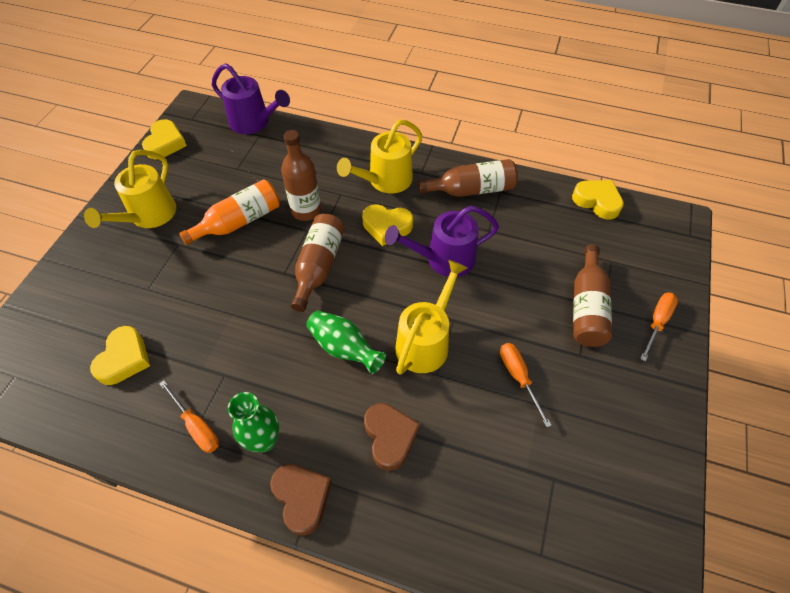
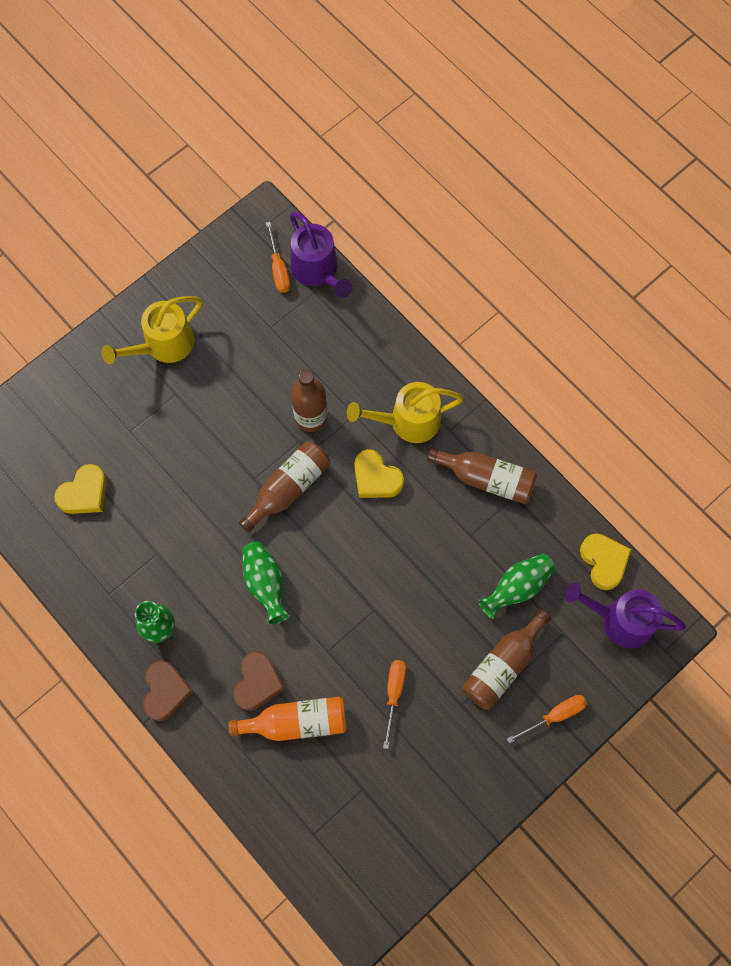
camera: 30 degrees right, 15 degrees up
yellow heart [142,119,187,159] -> none
orange screwdriver [159,380,219,453] -> orange screwdriver moved to [266,222,290,293]
orange bottle [179,179,280,245] -> orange bottle moved to [229,697,347,741]
purple watering can [385,206,499,277] -> purple watering can moved to [565,583,686,648]
yellow watering can [395,260,467,375] -> none
none -> green vase [478,554,555,619]

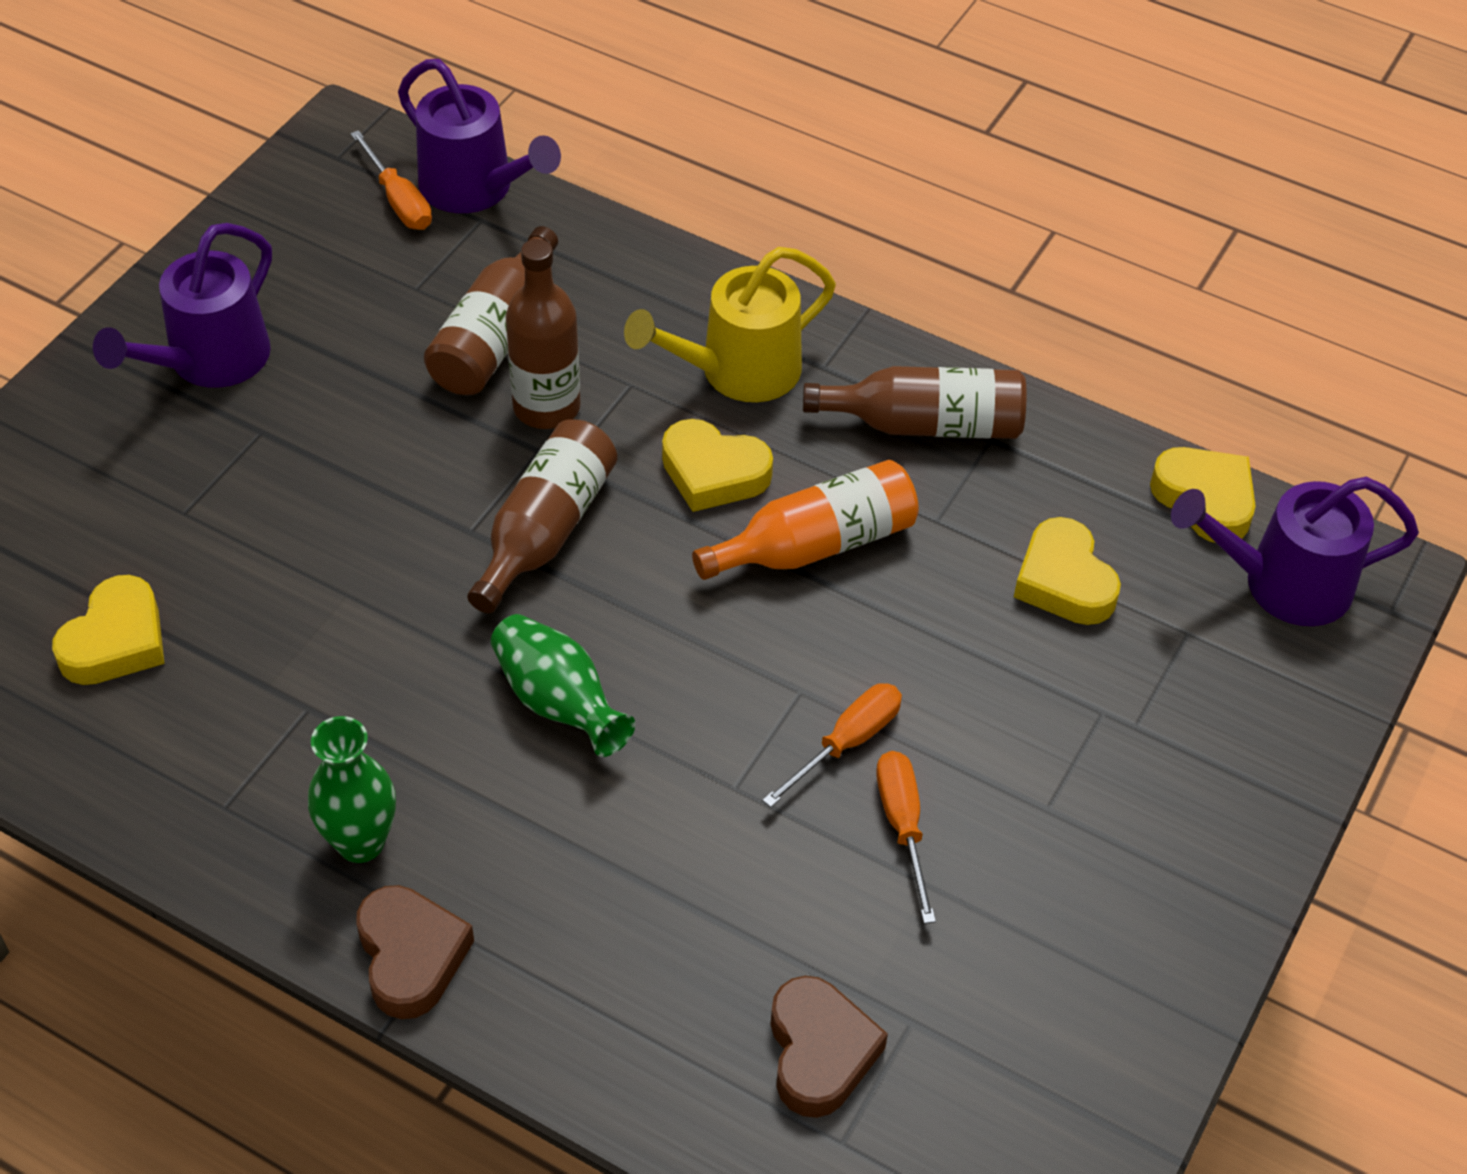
camera: 20 degrees left, 20 degrees down
yellow watering can [101,296,202,364] -> purple watering can [93,223,272,388]
orange bottle [229,697,347,741] -> orange bottle moved to [692,460,919,580]
brown heart [233,651,285,711] -> brown heart moved to [770,976,888,1118]
brown bottle [462,609,551,710] -> brown bottle moved to [424,226,558,395]
green vase [478,554,555,619] -> yellow heart [1014,517,1121,625]
orange screwdriver [507,695,587,744] -> orange screwdriver moved to [762,683,902,808]

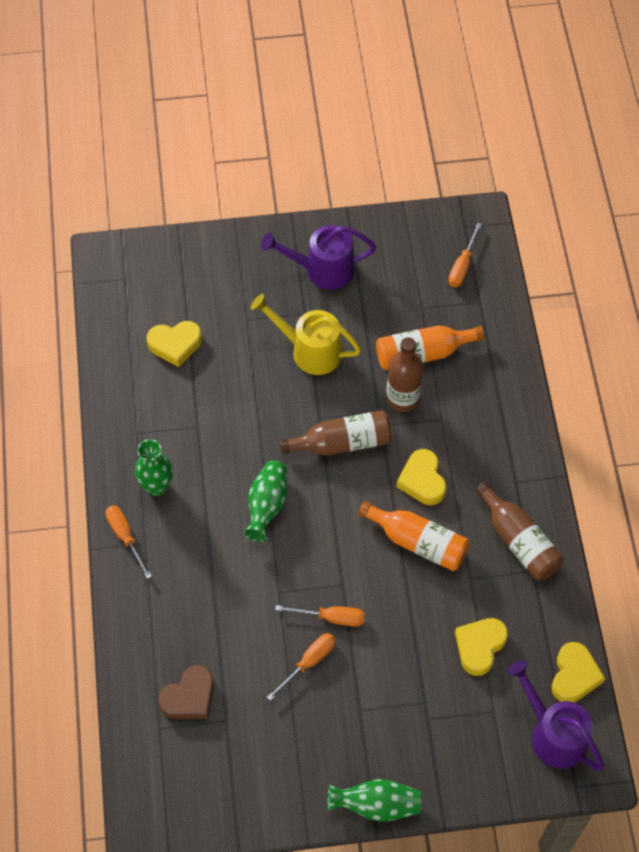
camera: 55 degrees right, 10 degrees up
brown heart [356,885,474,1019] -> orange screwdriver [105,505,152,579]
purple watering can [398,59,561,213] -> none
brown bottle [424,226,558,395] -> orange bottle [376,325,484,371]
yellow watering can [624,247,836,402] -> yellow watering can moved to [251,294,361,375]
none -> green vase [328,779,421,822]

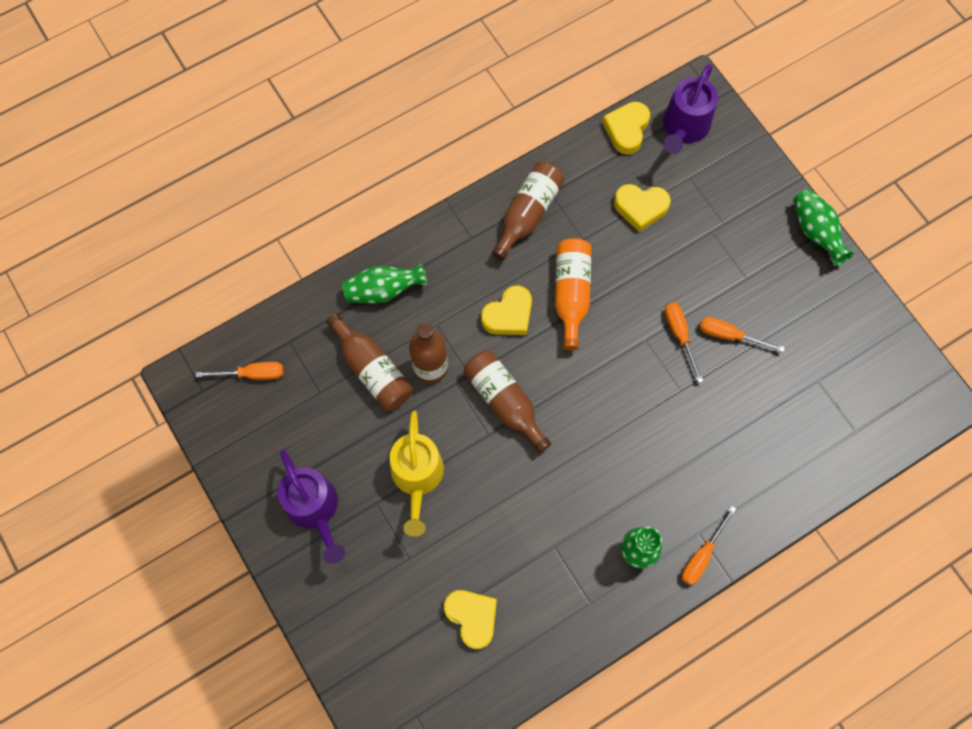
camera: 115 degrees left, 10 degrees up
brown heart [158,665,214,719] -> none
green vase [244,460,287,542] -> green vase moved to [342,263,427,304]
orange bottle [376,325,484,371] -> brown bottle [326,313,413,411]
yellow heart [552,642,605,703] -> yellow heart turned 60 degrees counterclockwise [603,102,650,155]

